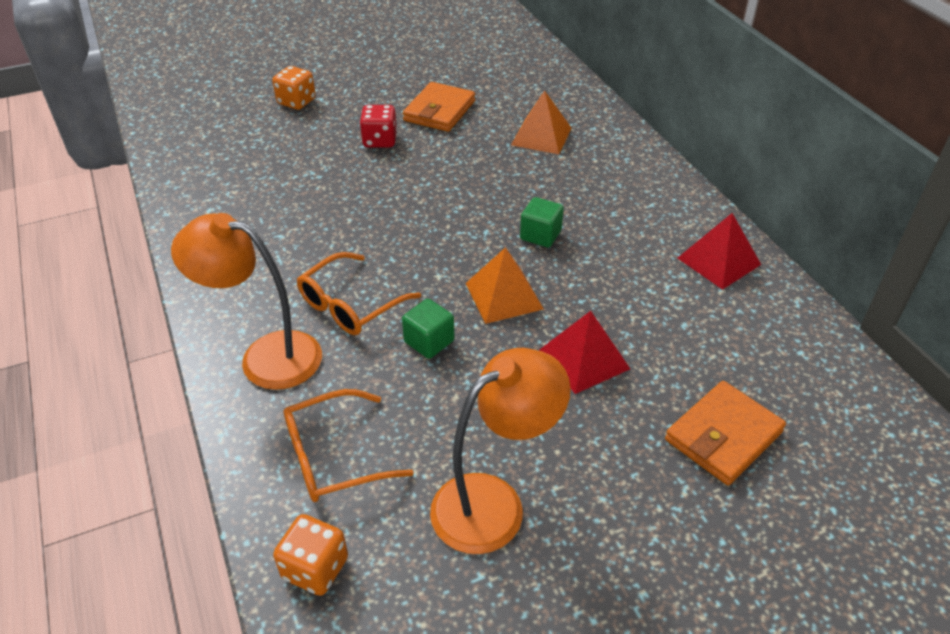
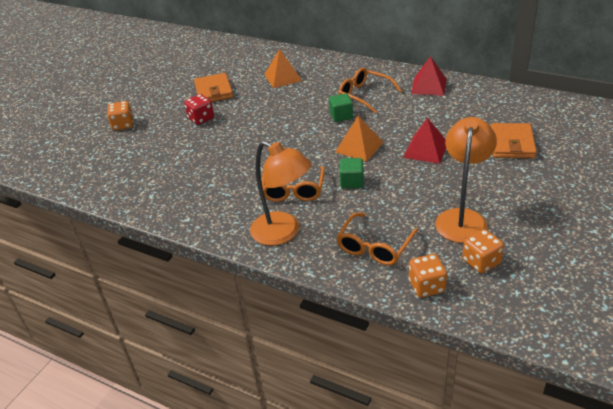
camera: 35 degrees left, 5 degrees down
orange lamp [171,213,322,390] -> orange lamp turned 120 degrees counterclockwise [250,140,311,246]
none -> orange glasses [338,68,402,114]
none -> orange dice [462,229,504,274]

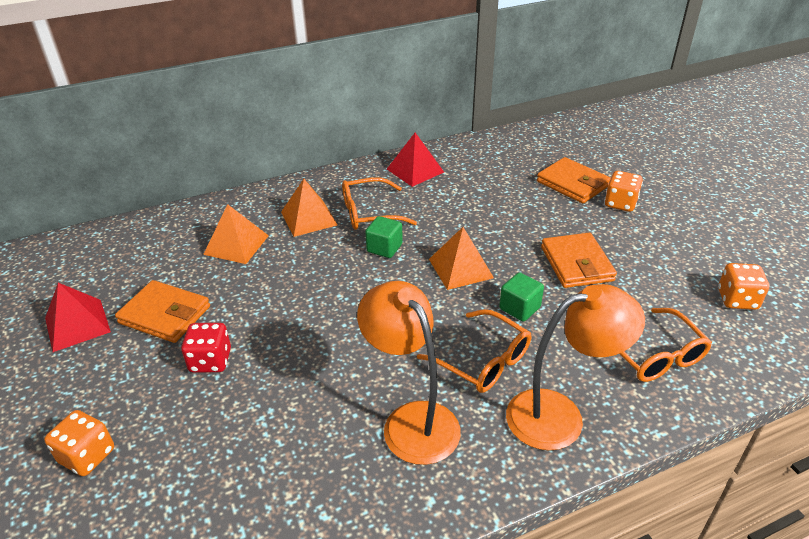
camera: 55 degrees left, 0 degrees up
red pyramid [403,118,446,164] -> red pyramid moved to [45,283,111,352]
orange dice [409,254,447,298] -> orange dice moved to [605,171,643,212]
orange lamp [435,117,497,243] -> orange lamp moved to [357,281,461,465]
none -> orange pyramid [281,179,338,237]
none -> orange wallet [541,233,617,288]

